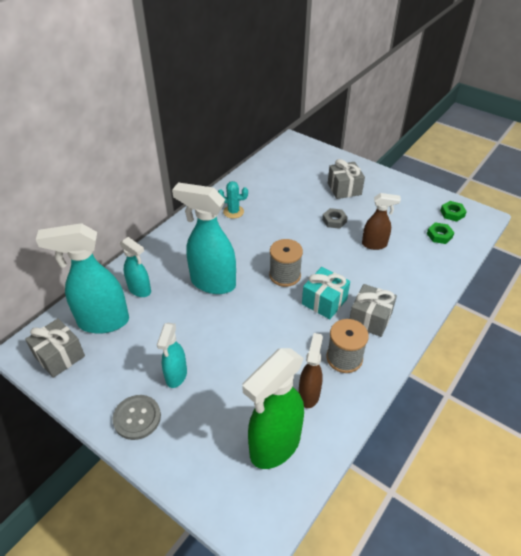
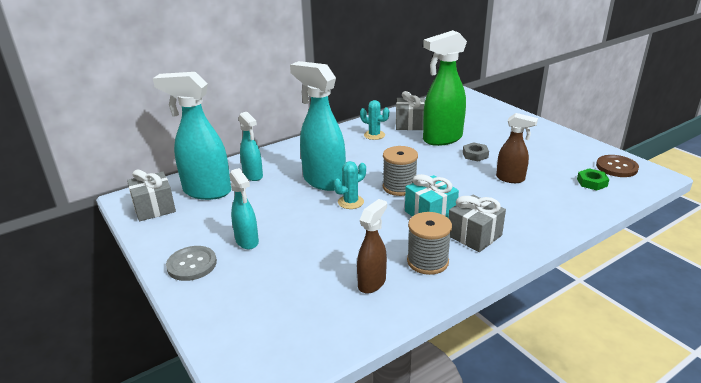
camera: 20 degrees right, 15 degrees down
turquoise spray bottle [157,323,187,388] -> turquoise spray bottle turned 60 degrees counterclockwise [229,168,259,249]
green spray bottle [242,348,304,469] -> green spray bottle moved to [423,30,467,146]
grey gift [328,159,365,199] -> grey gift moved to [396,91,425,130]
green nut [440,201,467,222] -> brown button [596,155,639,177]
none -> turquoise cactus [334,161,366,209]

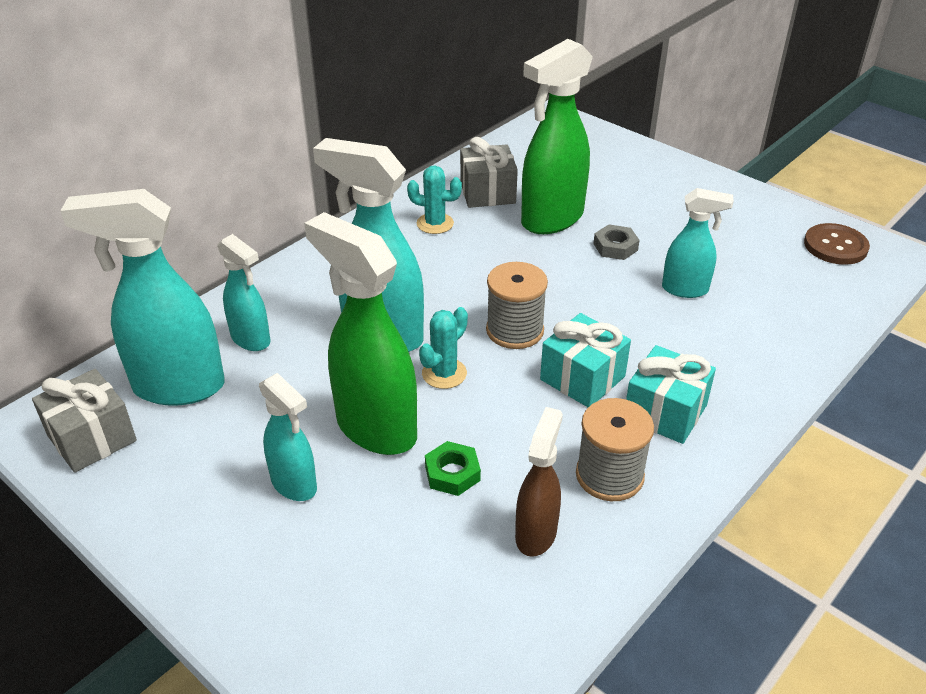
camera: 15 degrees left, 10 degrees up
grey button [166,246,217,281] -> none
grey gift [448,195,506,252] -> turquoise gift [626,345,716,444]
brown spray bottle [496,113,538,183] -> turquoise spray bottle [662,188,734,298]
green nut [577,168,609,190] -> green nut moved to [425,441,481,496]
none -> green spray bottle [304,212,417,455]

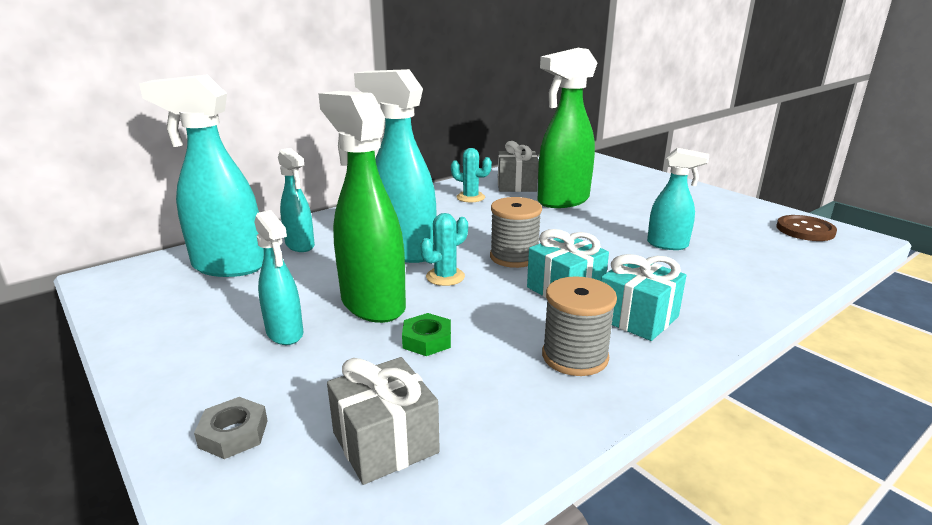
camera: 10 degrees right, 15 degrees down
grey gift [32,369,137,473] -> grey gift moved to [327,357,440,485]
brown spray bottle [515,407,563,557] -> none
grey nut [593,224,640,260] -> grey nut moved to [194,397,268,459]

